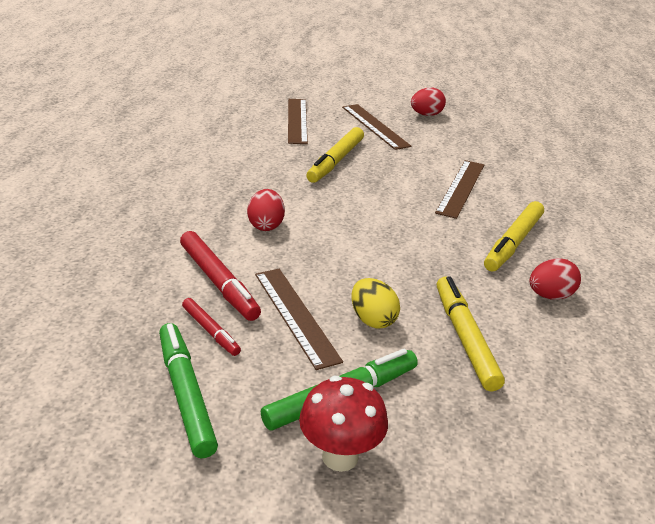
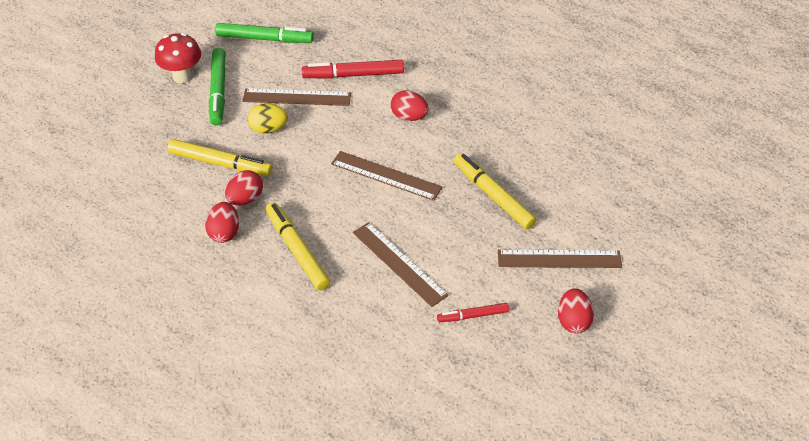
camera: 120 degrees right, 15 degrees up
red marker [182,298,241,356] -> red marker moved to [437,303,509,322]
brown ruler [288,99,308,144] -> brown ruler moved to [331,151,442,201]
none -> red egg [225,170,263,206]

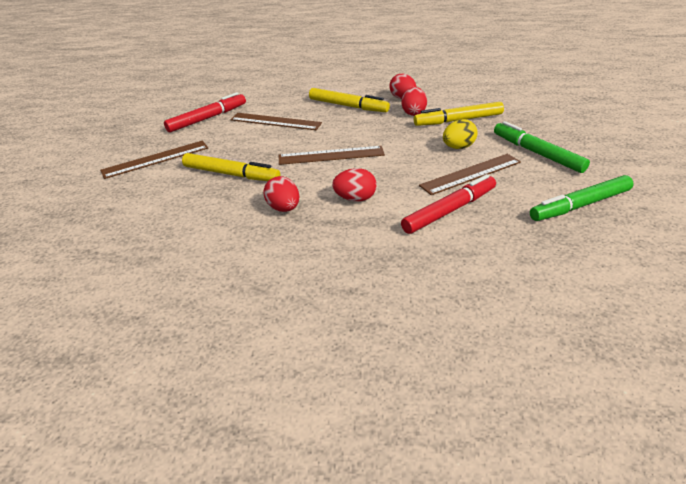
camera: 150 degrees right, 10 degrees down
red mushroom [155,33,201,83] -> none
red marker [437,303,509,322] -> red marker [164,92,246,132], size x1.71
red egg [558,289,594,333] -> red egg moved to [263,176,300,212]

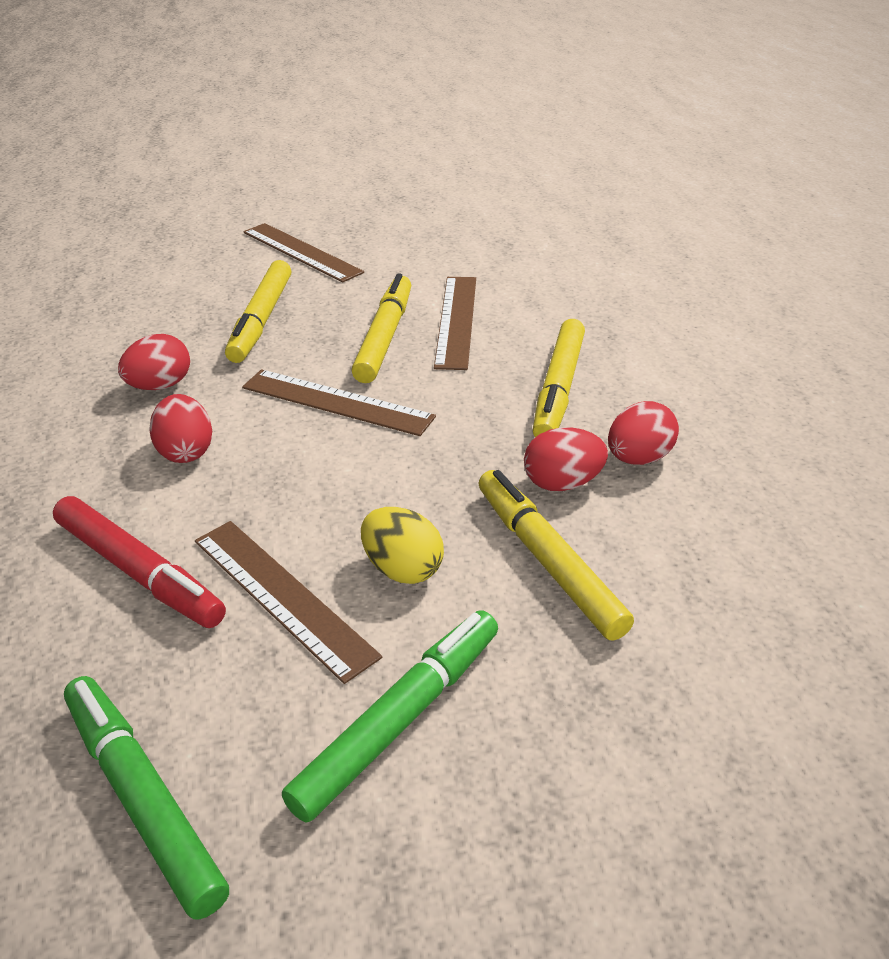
camera: 75 degrees right, 0 degrees up
red marker [164,92,246,132] -> none
brown ruler [279,146,385,165] -> brown ruler turned 45 degrees counterclockwise [242,369,436,436]
none -> yellow marker [351,273,411,383]

